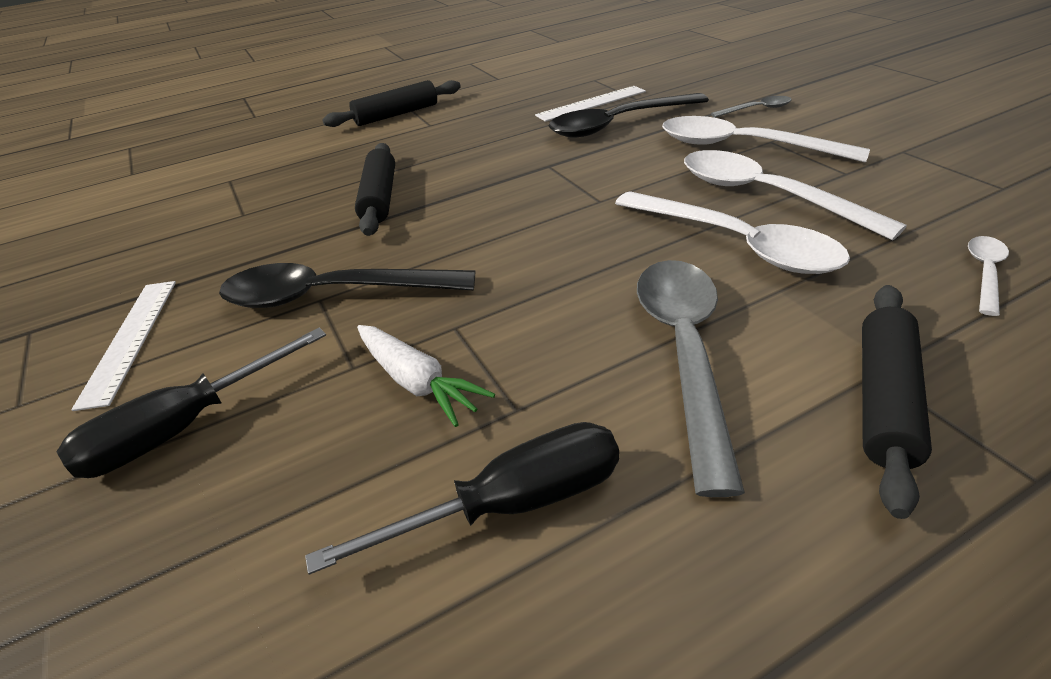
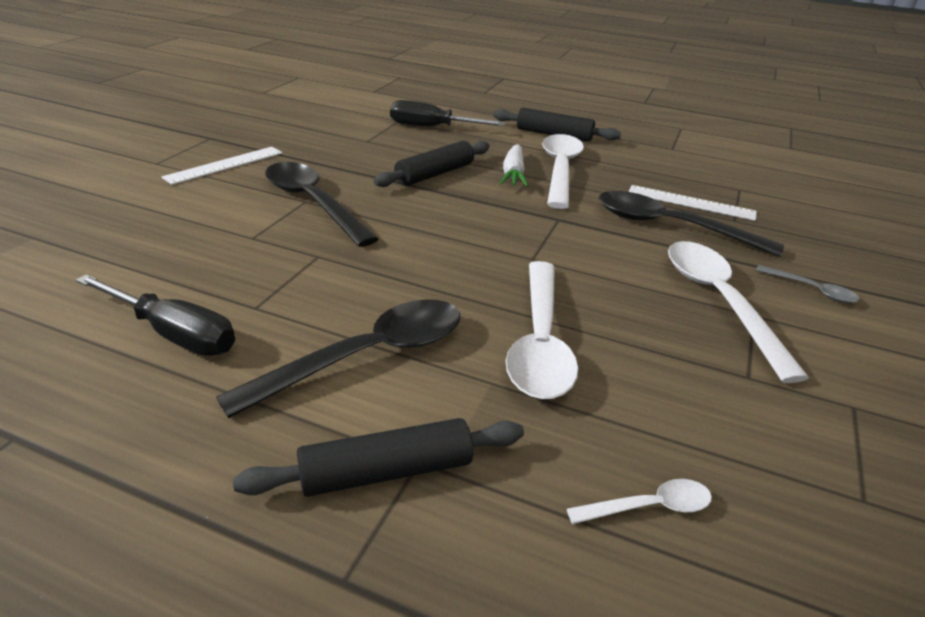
camera: 45 degrees right, 5 degrees down
black screwdriver [57,328,326,478] -> black screwdriver moved to [390,100,505,126]
white carrot [357,325,495,427] -> white carrot moved to [500,144,528,187]
grey spoon [637,260,745,497] -> black spoon [216,299,460,419]
white spoon [684,150,907,241] -> white spoon moved to [542,134,584,209]

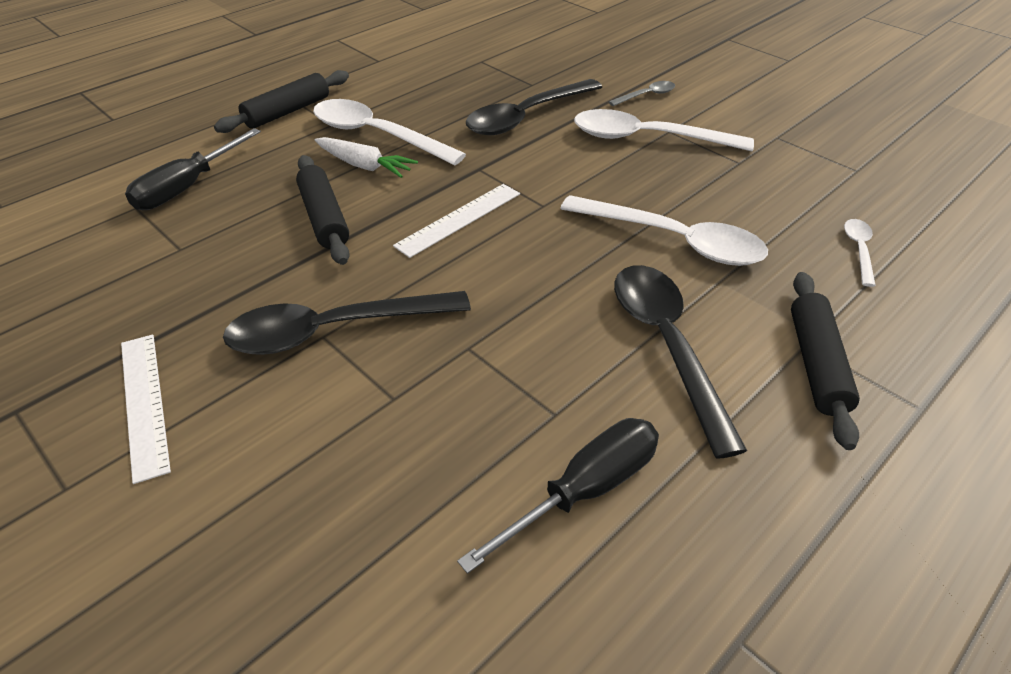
camera: 65 degrees left, 10 degrees up
white ruler [629,185,757,221] -> white ruler moved to [393,184,520,258]

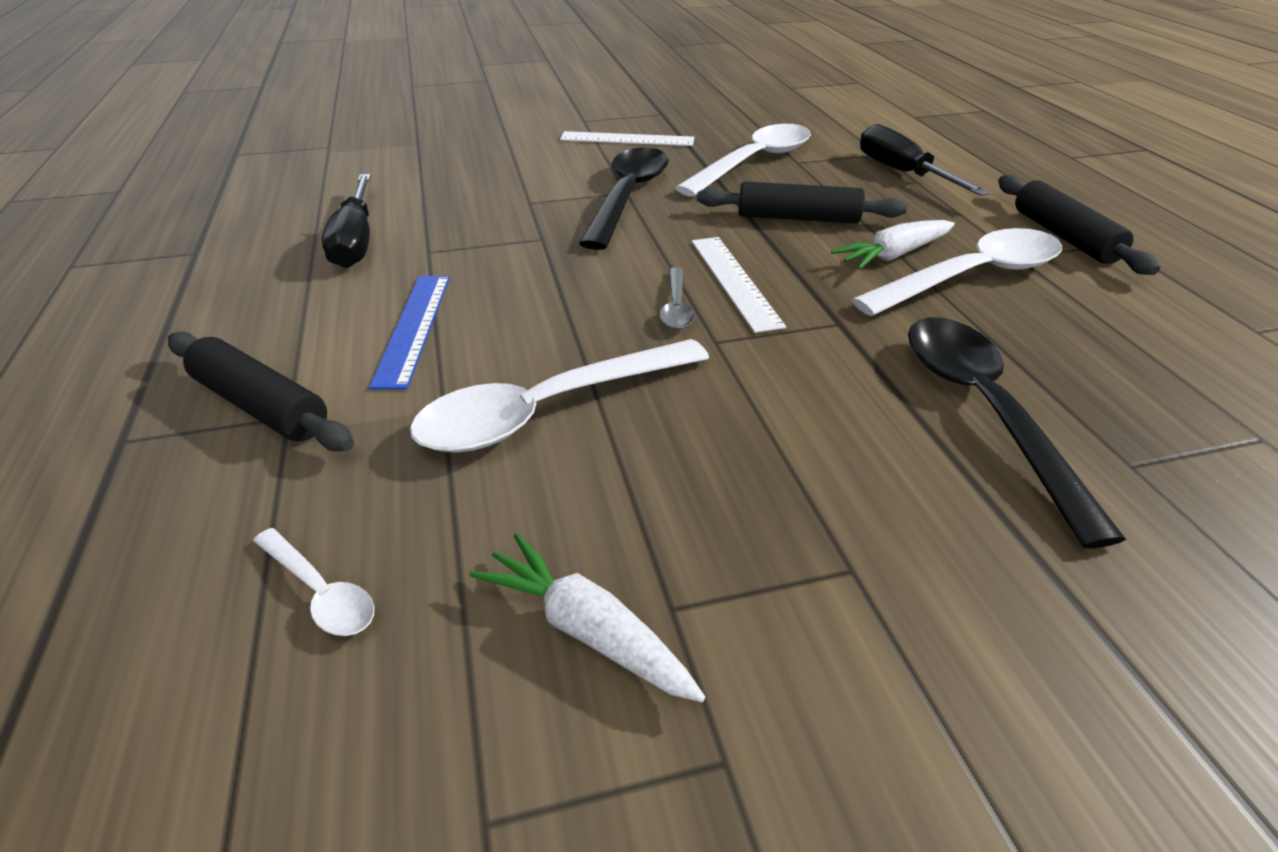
camera: 120 degrees right, 5 degrees down
white spoon [574,109,754,151] -> white spoon moved to [675,124,811,197]
grey spoon [609,81,675,106] -> grey spoon moved to [659,267,695,330]
black spoon [614,265,747,459] -> blue ruler [369,276,450,390]
none -> white carrot [469,533,705,702]

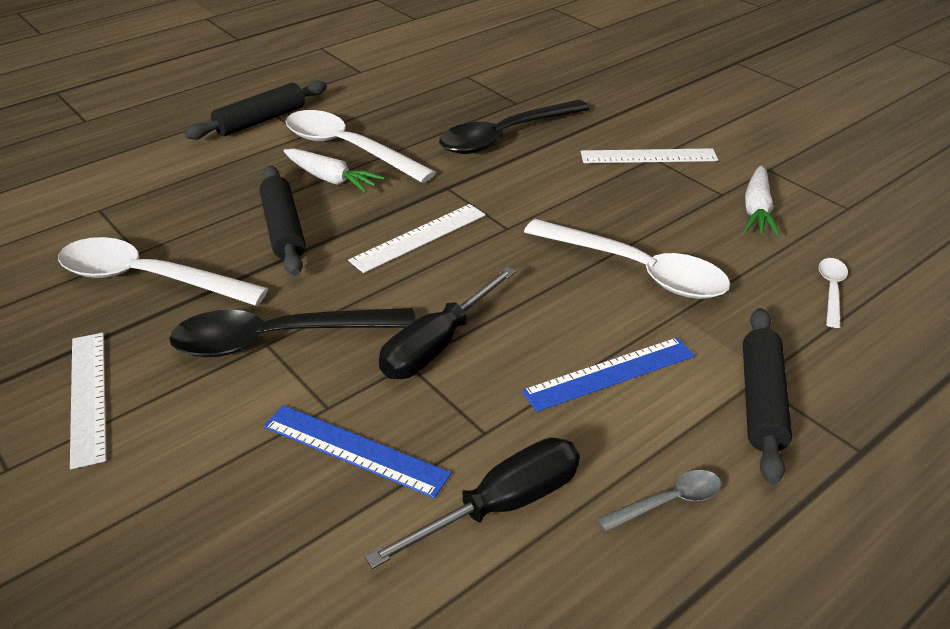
camera: 115 degrees left, 0 degrees up
grey spoon [659,267,695,330] -> grey spoon moved to [598,470,721,532]
black screwdriver [860,124,990,196] -> black screwdriver moved to [379,267,516,379]
none -> blue ruler [264,405,451,498]
none -> white ruler [581,148,718,163]

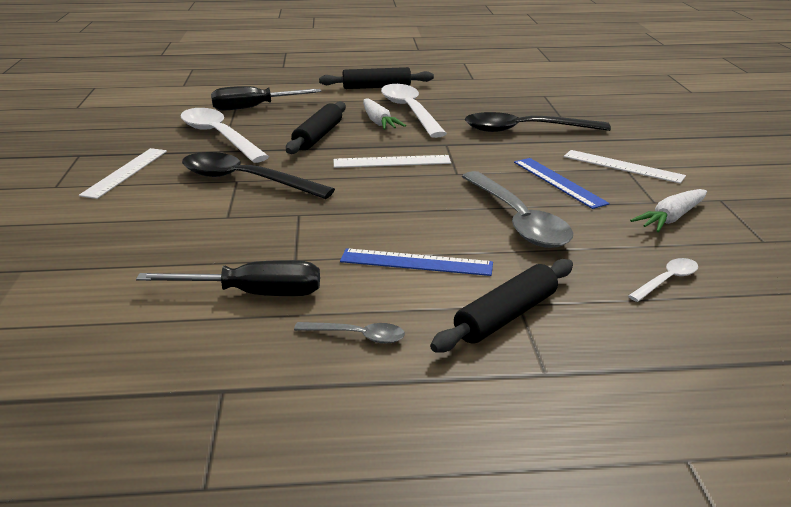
camera: 35 degrees right, 10 degrees down
blue ruler [264,405,451,498] -> blue ruler moved to [514,158,610,209]
black screwdriver [379,267,516,379] -> black screwdriver moved to [211,86,322,111]
white spoon [524,219,730,299] -> grey spoon [462,171,573,248]

